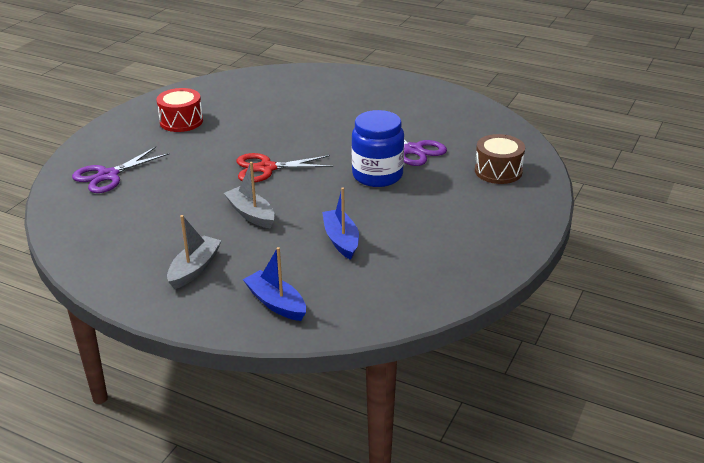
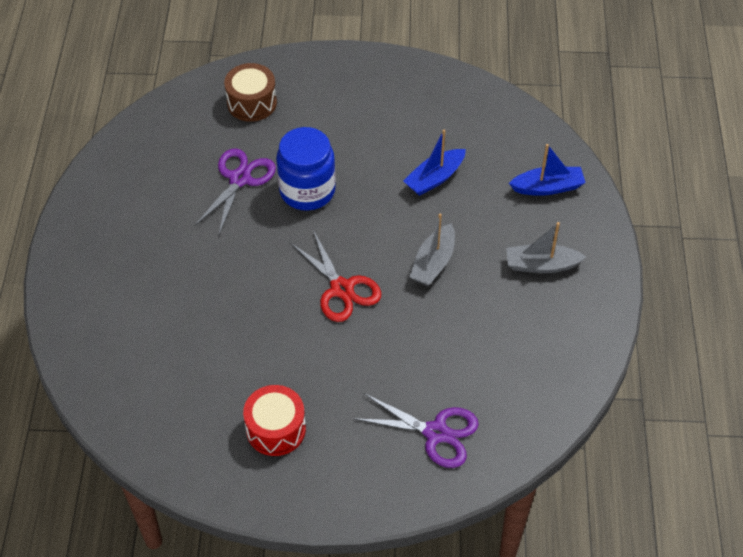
camera: 115 degrees left, 20 degrees up
blue boat [243,247,306,321] -> blue boat turned 120 degrees counterclockwise [509,144,586,196]

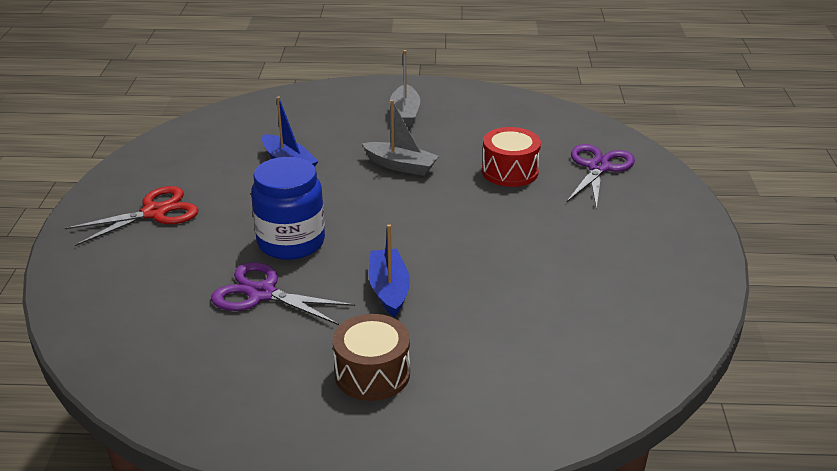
camera: 90 degrees left, 20 degrees down
brown drum [224,63,277,122] -> brown drum moved to [333,314,410,401]
red drum [243,385,306,456] -> red drum moved to [482,127,541,187]
red scissors [290,230,381,322] -> red scissors moved to [65,186,199,246]
blue boat [509,144,586,196] -> blue boat moved to [369,224,410,318]

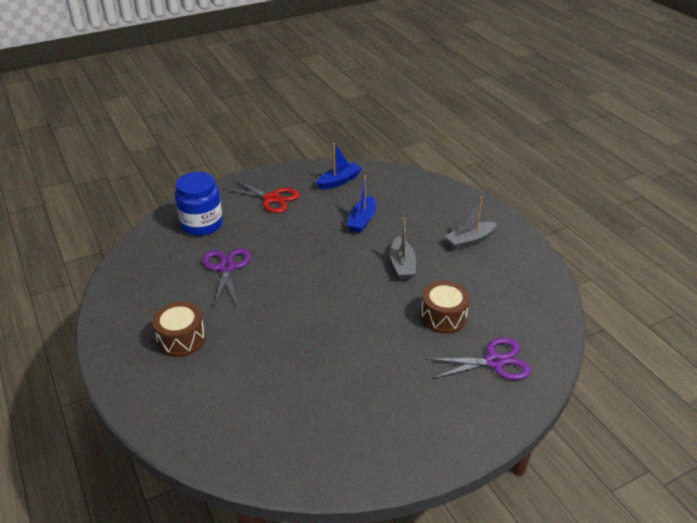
camera: 60 degrees right, 5 degrees up
blue jar [251,157,325,260] -> blue jar moved to [175,172,223,236]
blue boat [369,224,410,318] -> blue boat moved to [316,143,362,190]
red drum [482,127,541,187] -> brown drum [421,281,470,334]

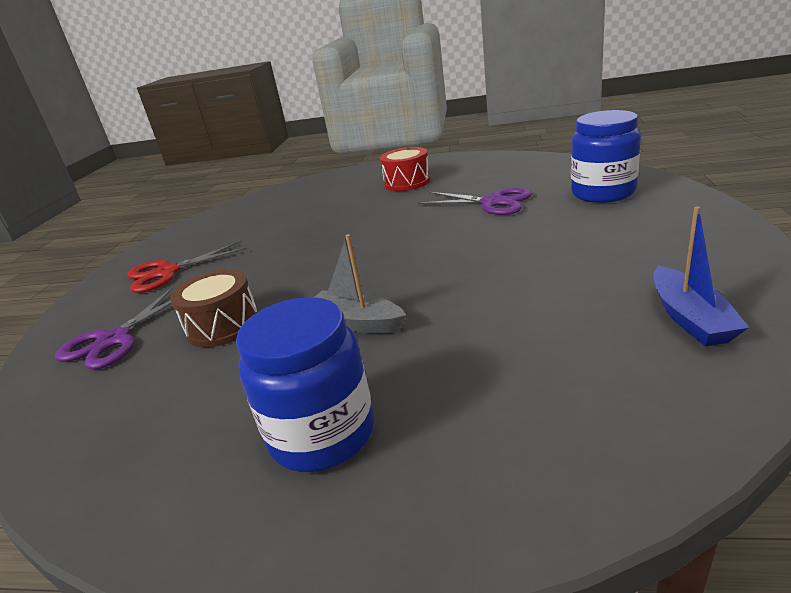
camera: 130 degrees right, 10 degrees down
brown drum [152,302,206,357] -> red drum [380,147,431,191]
red scissors [223,179,299,213] -> red scissors moved to [127,241,248,293]
blue boat [347,175,376,233] -> none
grey boat [445,196,496,250] -> blue jar [236,297,374,472]

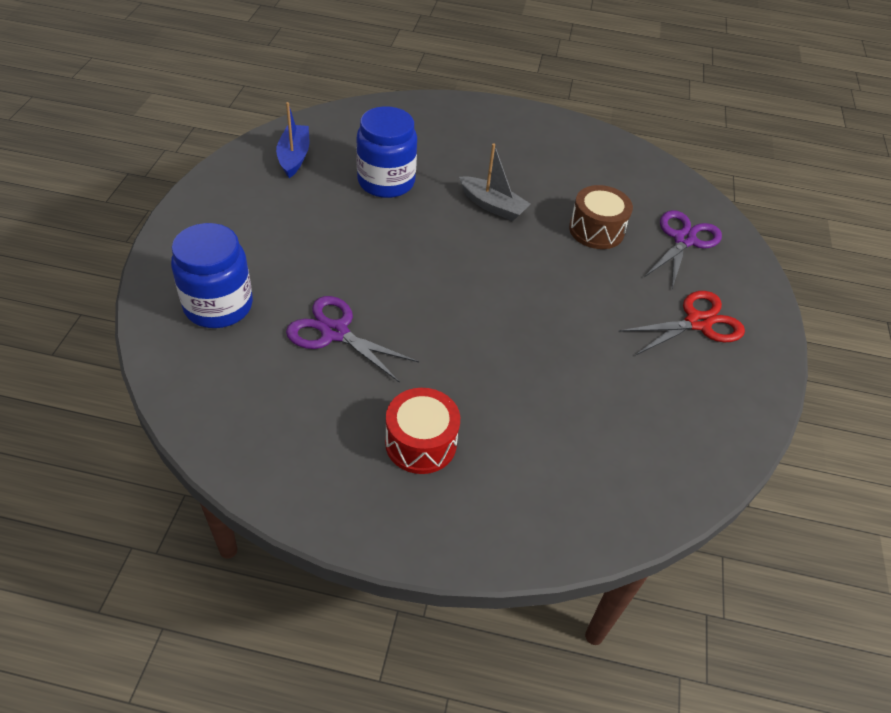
camera: 175 degrees right, 20 degrees up
blue jar [236,297,374,472] -> blue jar moved to [356,106,417,198]

